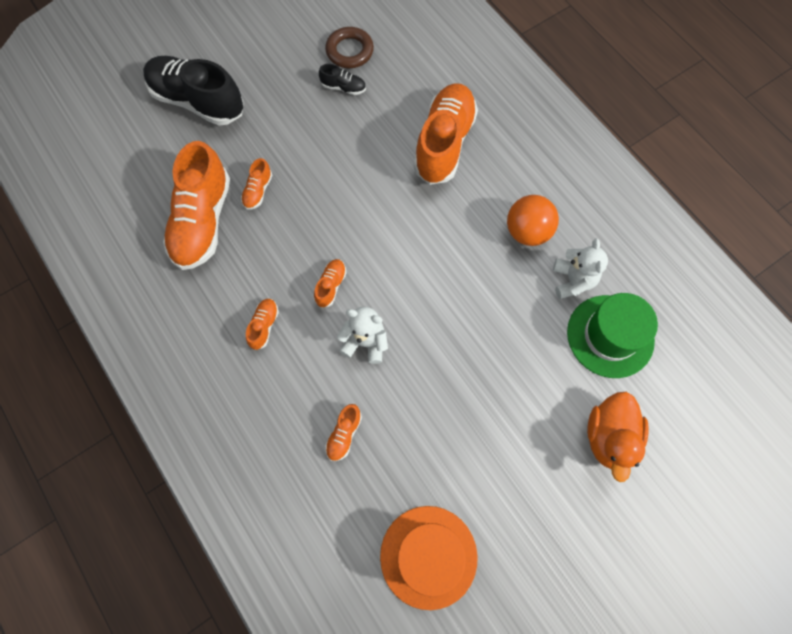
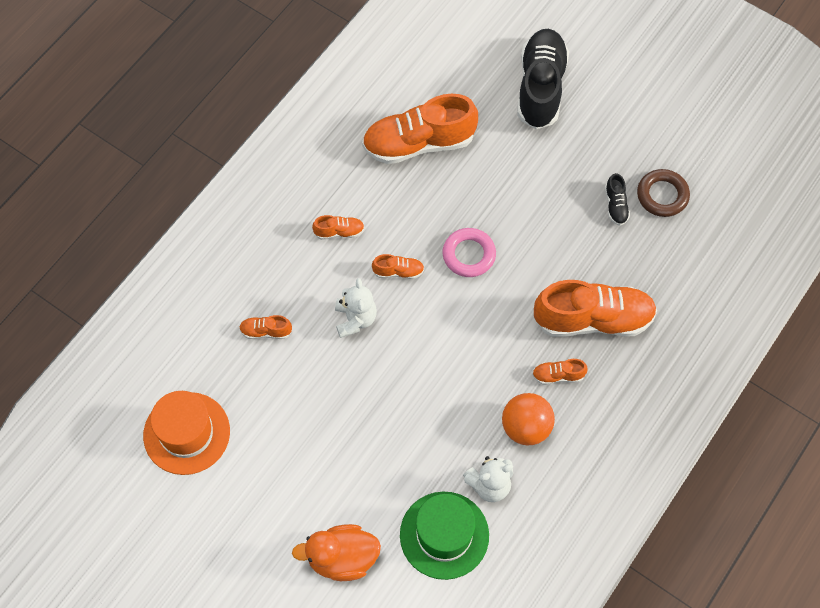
camera: 70 degrees right, 5 degrees down
orange shoe [241,158,272,210] -> orange shoe moved to [532,359,588,385]
none -> pink ring [442,228,496,277]

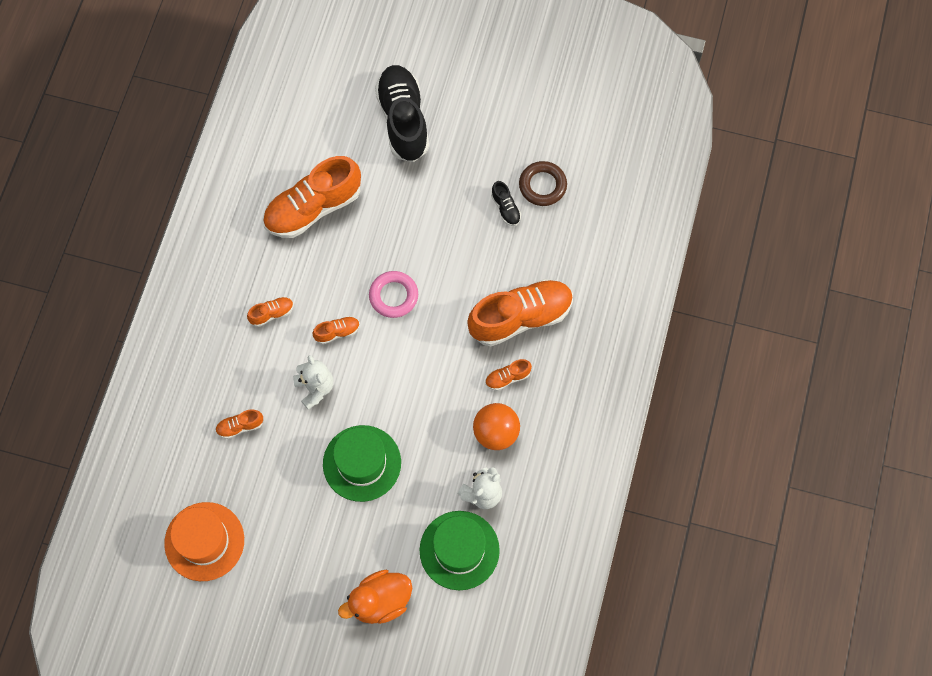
camera: 20 degrees left, 5 degrees up
none -> green hat [323,425,401,502]

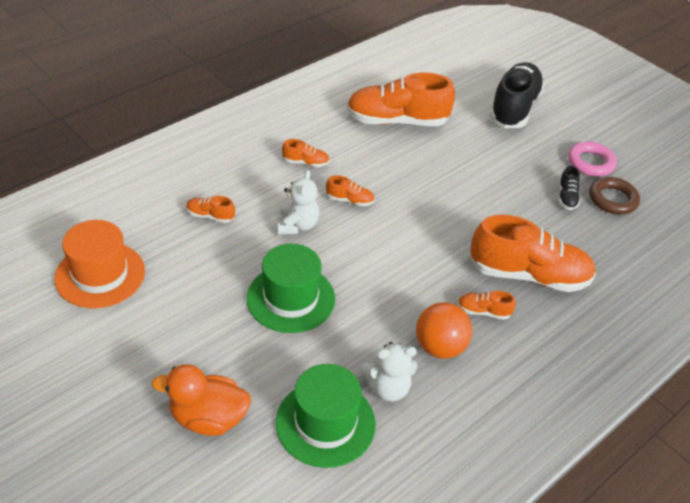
camera: 30 degrees right, 25 degrees down
pink ring [369,271,418,318] -> pink ring moved to [568,142,617,177]

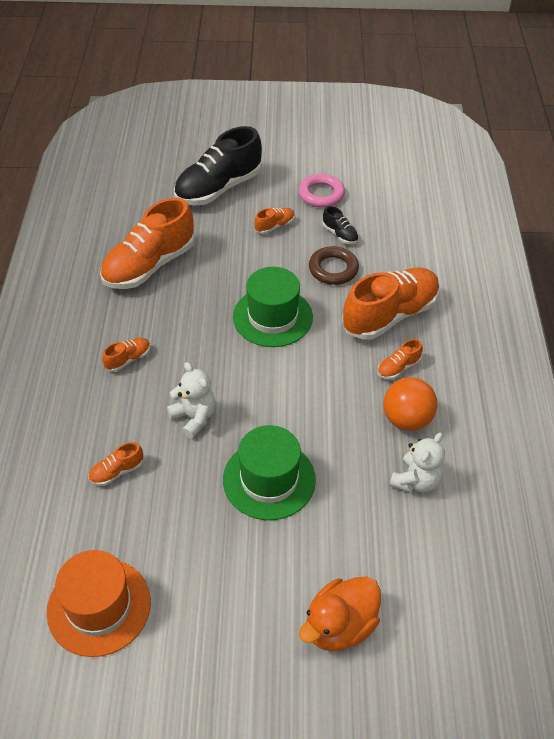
camera: 45 degrees left, 5 degrees up
green hat [276,364,376,468] -> green hat moved to [233,267,313,347]
orange shoe [326,175,375,206] -> orange shoe moved to [255,208,295,234]
black shoe [489,62,545,128] -> black shoe turned 105 degrees counterclockwise [174,126,262,206]
brown ring [589,177,640,214] -> brown ring moved to [309,246,359,285]

